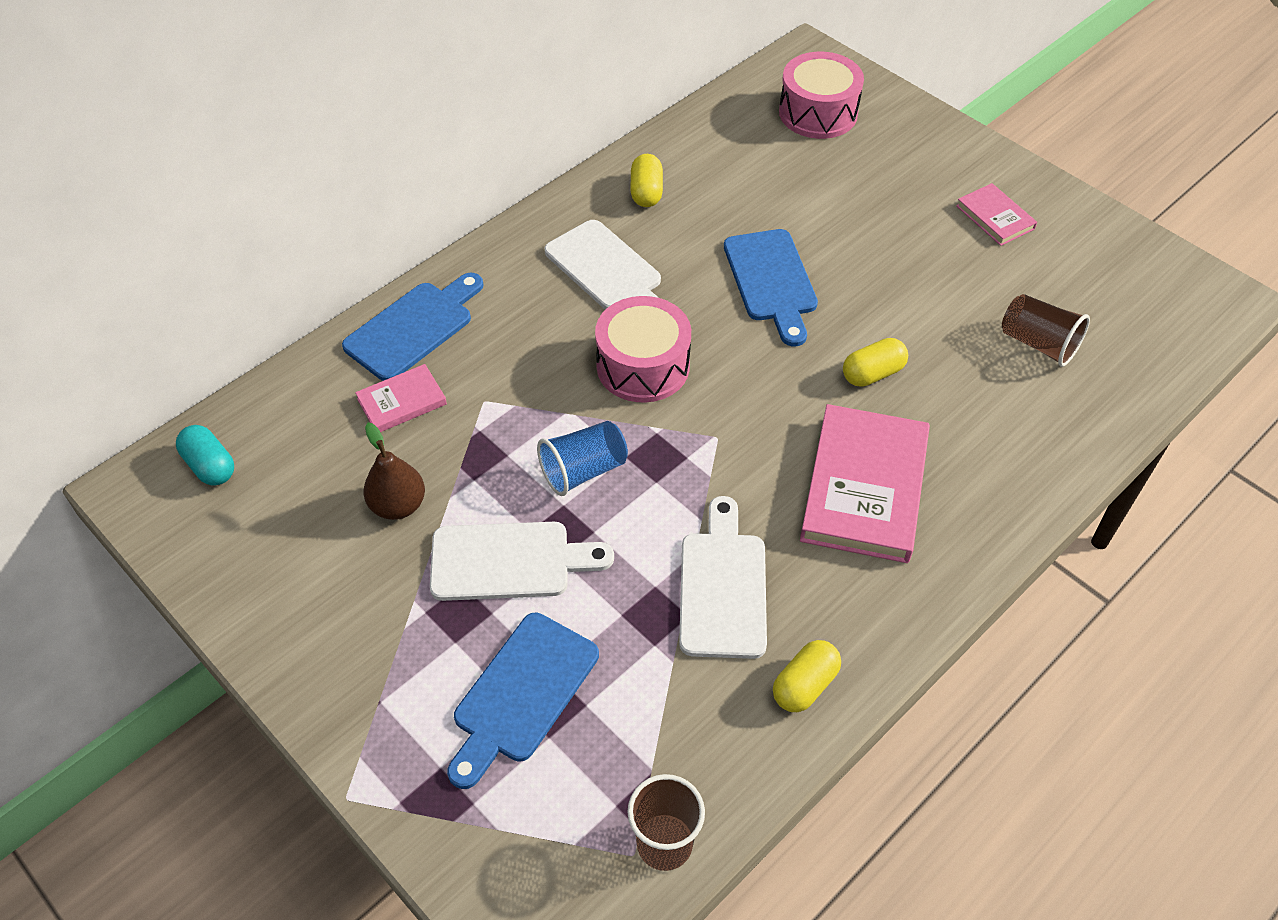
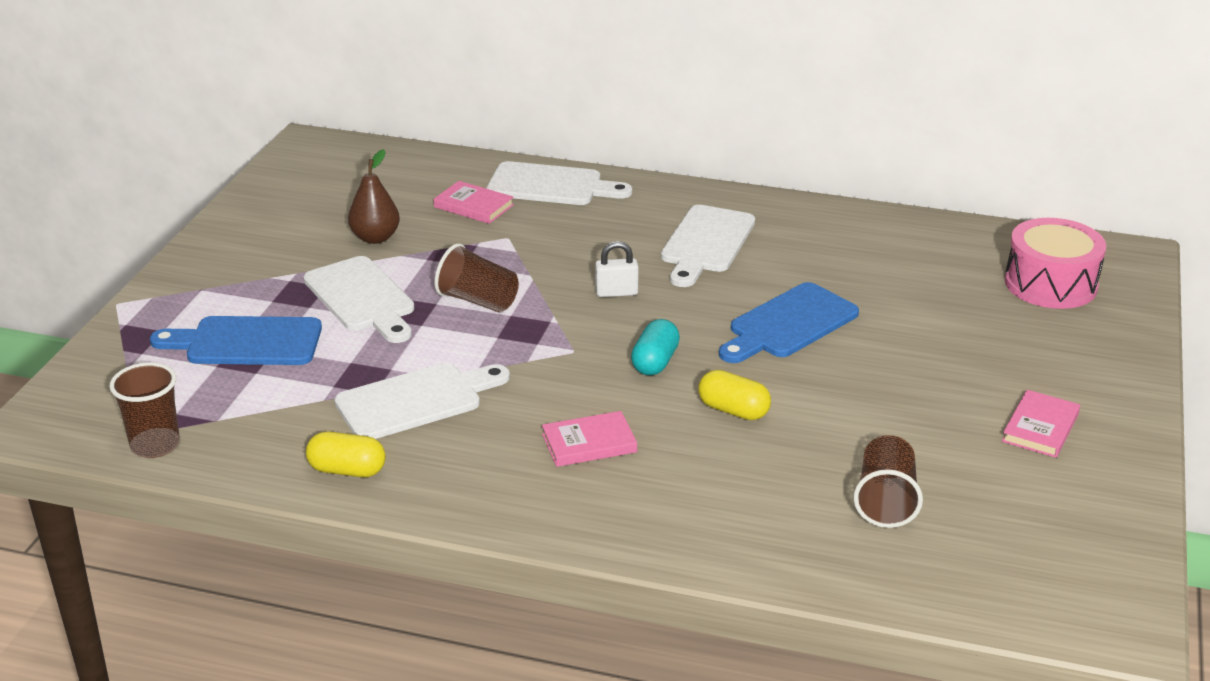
camera: 60 degrees right, 20 degrees down
turquoise capsule [176,425,234,486] -> turquoise capsule moved to [631,319,680,376]
blue cutting board [342,273,483,381] -> white cutting board [486,161,632,205]
blue cup [537,421,628,496] -> brown cup [434,243,519,312]
pink drum [595,296,691,403] -> white padlock [595,241,639,297]
yellow capsule [630,154,663,207] -> none
pink book [800,404,930,563] -> pink book [542,411,637,467], size x0.51

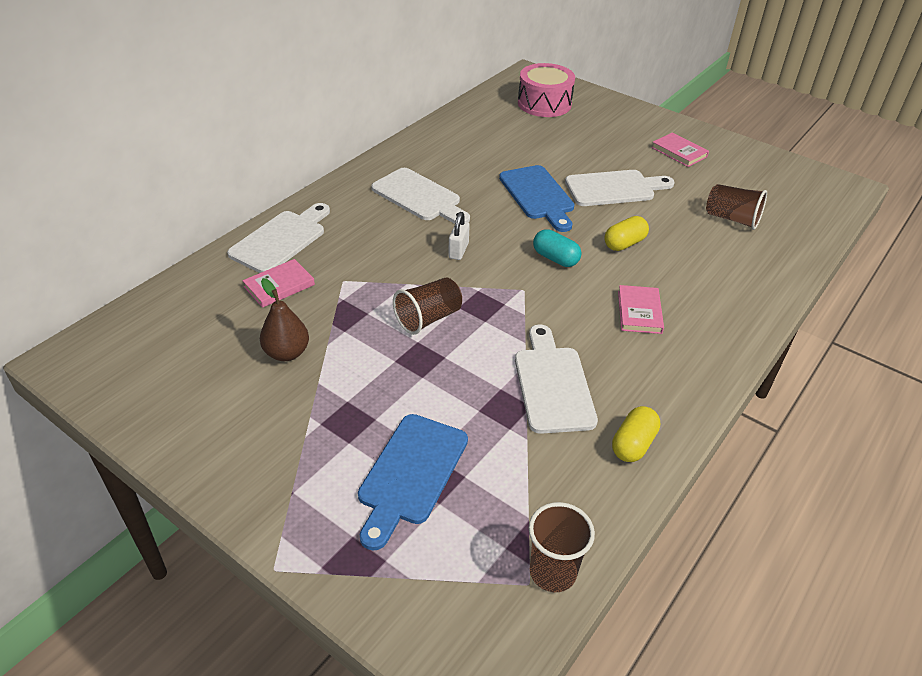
camera: 70 degrees left, 10 degrees up
white cutting board [304,256,414,343] -> white cutting board moved to [565,170,675,206]

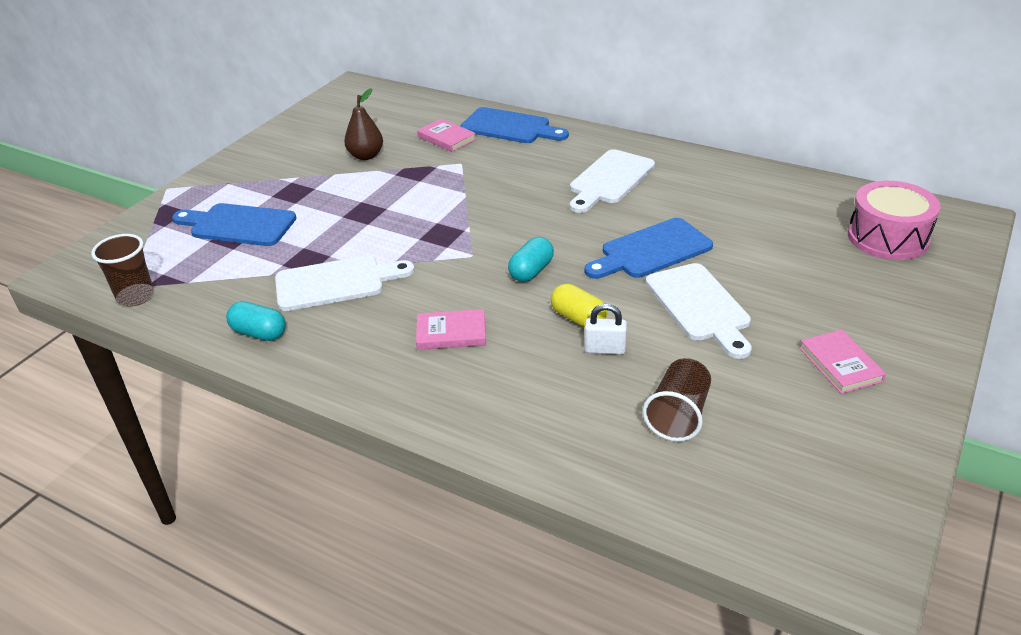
camera: 85 degrees right, 5 degrees down
white cutting board [227,203,330,273] -> blue cutting board [460,107,569,143]
brown cup [393,277,462,335] -> none
white padlock [448,212,470,260] -> white padlock moved to [584,304,627,355]
yellow capsule [612,406,660,462] -> turquoise capsule [226,301,286,341]
pink book [652,132,709,167] -> pink book turned 60 degrees counterclockwise [800,330,886,394]

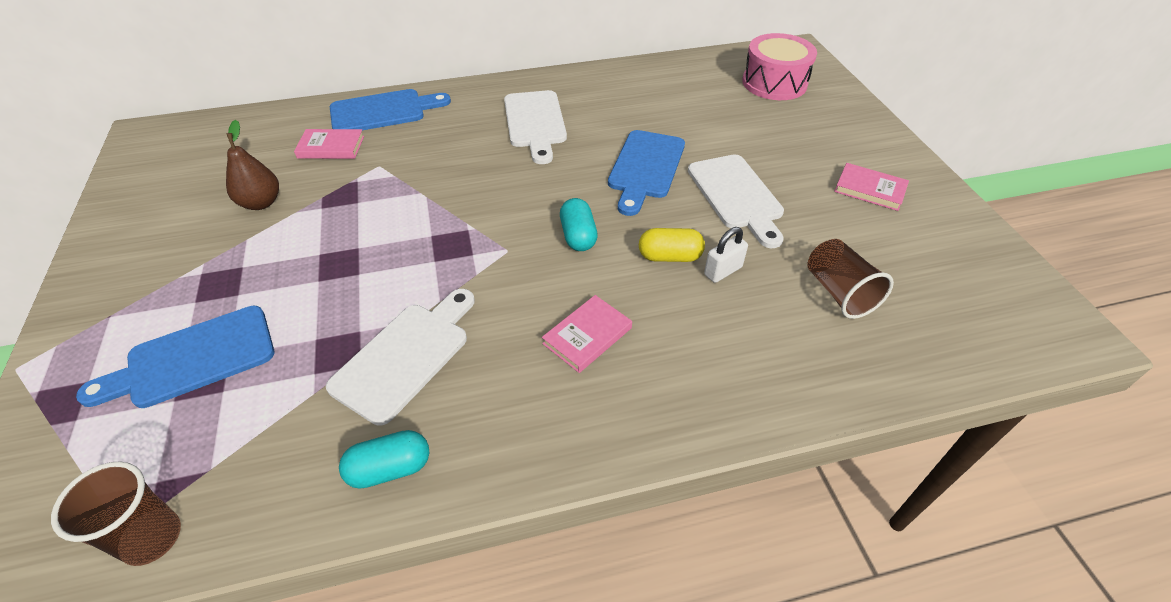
camera: 45 degrees left, 10 degrees up
white cutting board [646,263,752,359] -> white cutting board turned 45 degrees clockwise [688,155,784,248]

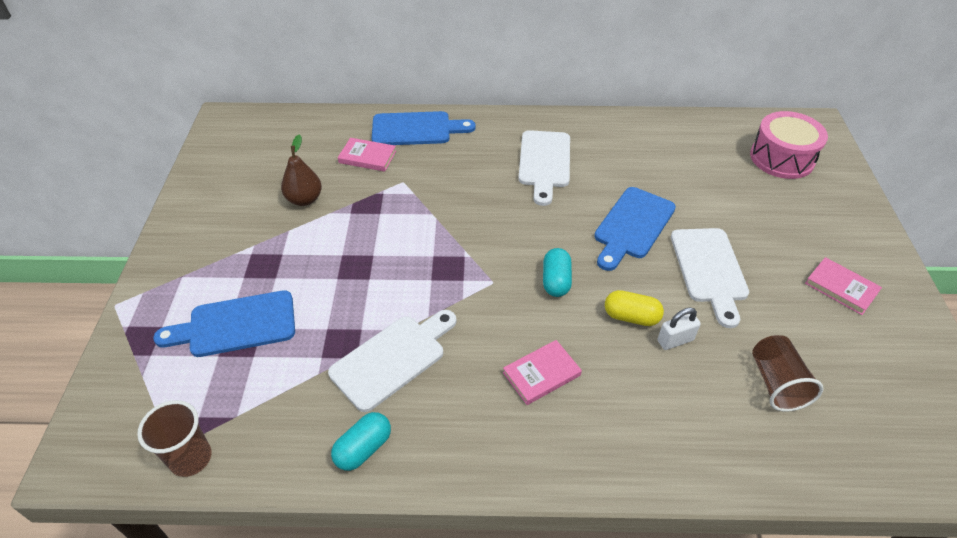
camera: 15 degrees right, 0 degrees up
turquoise capsule [339,430,429,489] -> turquoise capsule turned 45 degrees counterclockwise [331,412,391,471]

